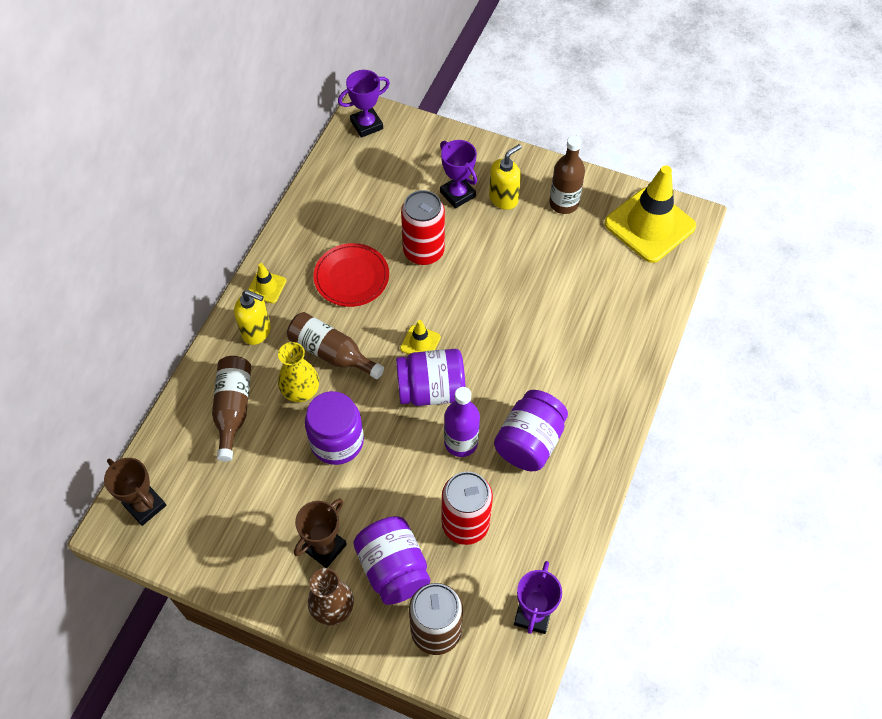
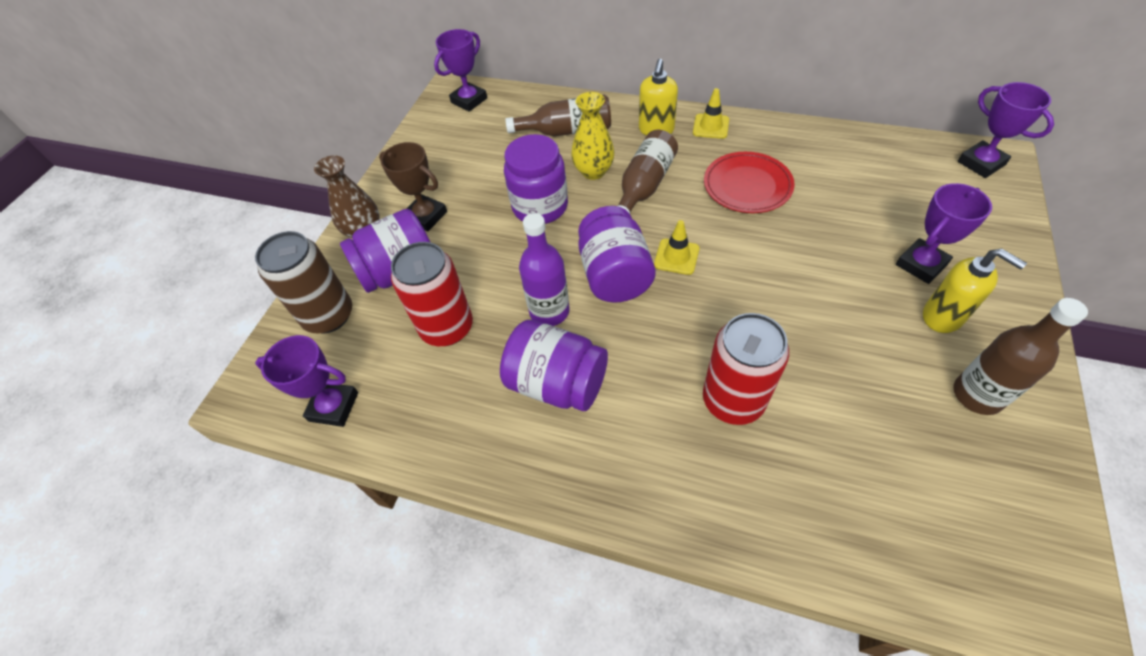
camera: 90 degrees right, 5 degrees down
brown trophy [104,458,166,526] -> purple trophy [434,29,487,112]
red can [401,190,445,265] -> red can moved to [703,313,789,425]
yellow traffic cone [604,165,696,263] -> none

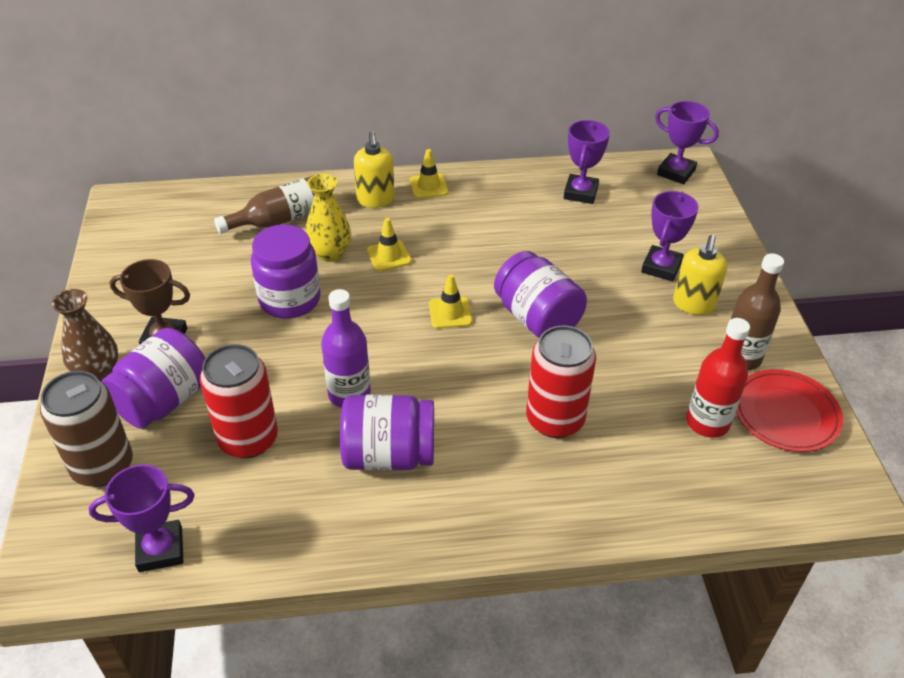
camera: 30 degrees left, 10 degrees down
purple trophy [434,29,487,112] -> purple trophy moved to [564,120,610,204]
purple jar [578,206,656,303] -> purple jar moved to [494,251,587,338]
brown bottle [618,130,678,213] -> yellow traffic cone [367,218,412,271]
red plate [704,152,795,213] -> red plate moved to [736,369,843,452]
yellow soap dispenser [923,249,1027,333] -> yellow soap dispenser turned 90 degrees clockwise [673,235,727,315]
none -> red bottle [686,318,750,438]

